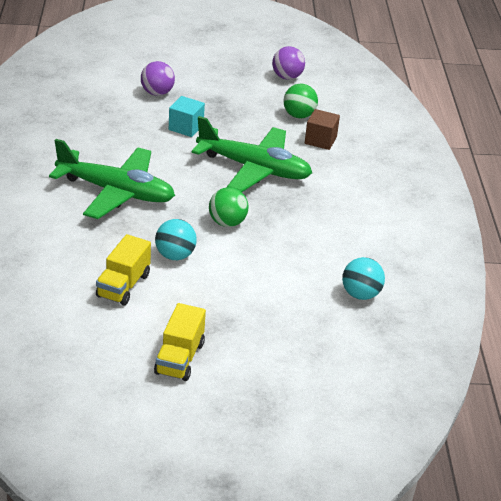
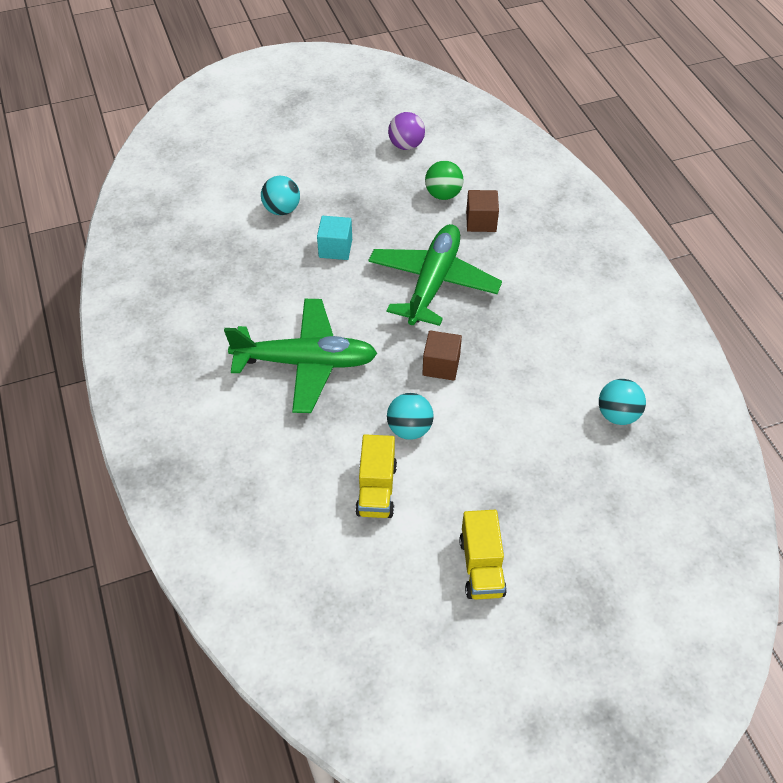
camera: 15 degrees left, 15 degrees up
purple ball [141,61,175,96] -> turquoise ball [261,176,300,215]
green plane [192,116,312,192] -> green plane turned 75 degrees counterclockwise [368,224,502,326]
green ball [209,187,249,227] -> brown cube [422,331,462,381]

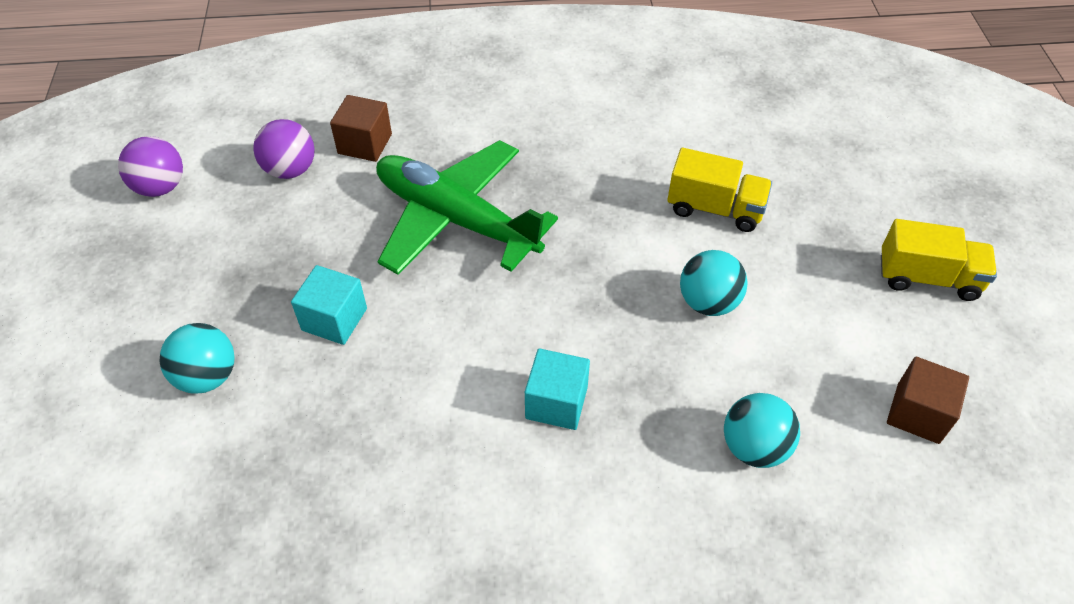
camera: 75 degrees left, 0 degrees up
green plane [224,299,377,413] -> turquoise cube [525,349,590,430]
yellow truck [355,434,397,518] -> yellow truck moved to [667,148,772,232]
brown cube [422,331,462,381] -> brown cube moved to [887,357,969,444]
green ball [425,161,464,200] -> purple ball [253,119,315,179]
turquoise ball [599,379,646,425] -> turquoise ball moved to [724,393,800,468]

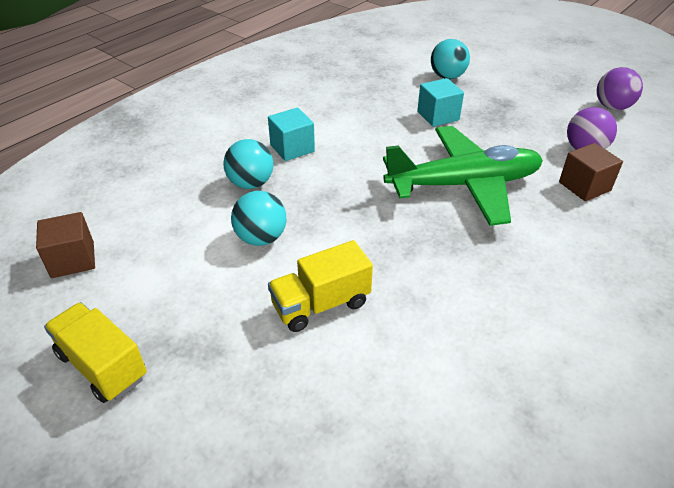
camera: 135 degrees right, 10 degrees down
turquoise ball [724,393,800,468] -> turquoise ball moved to [223,139,273,189]
yellow truck [881,219,997,301] -> yellow truck turned 75 degrees clockwise [44,302,147,403]

